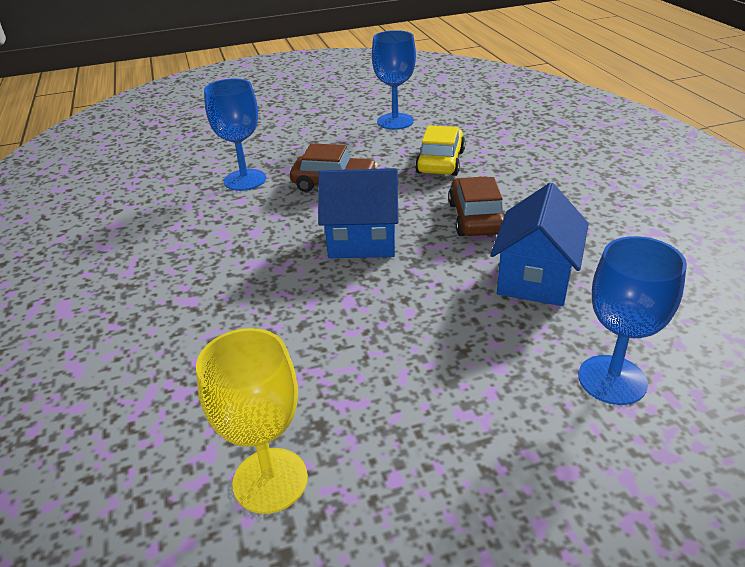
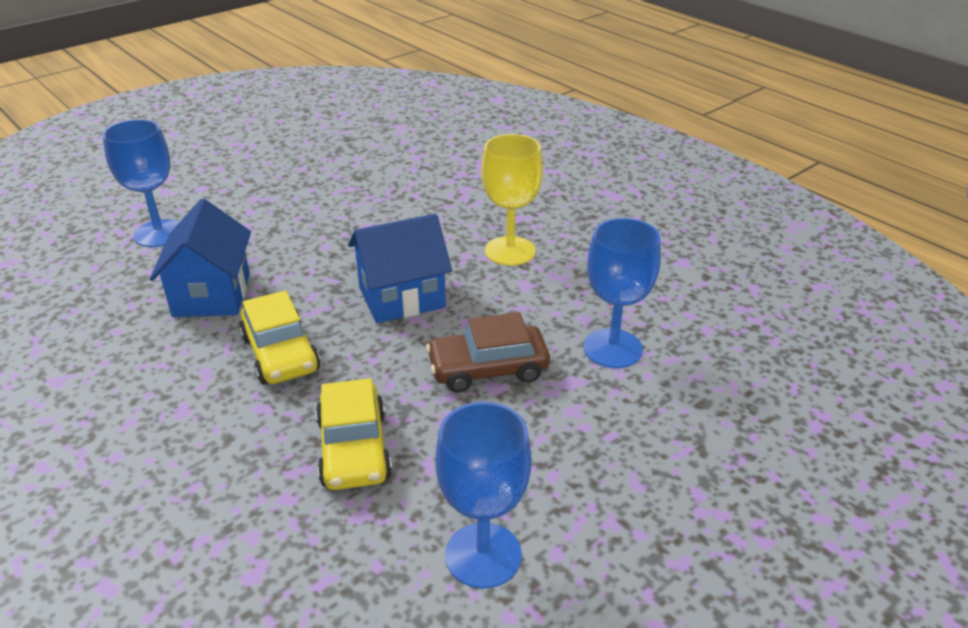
camera: 155 degrees right, 0 degrees up
yellow goblet [196,328,308,514] -> yellow goblet moved to [482,134,543,266]
brown car [448,177,505,236] -> yellow car [239,290,320,385]

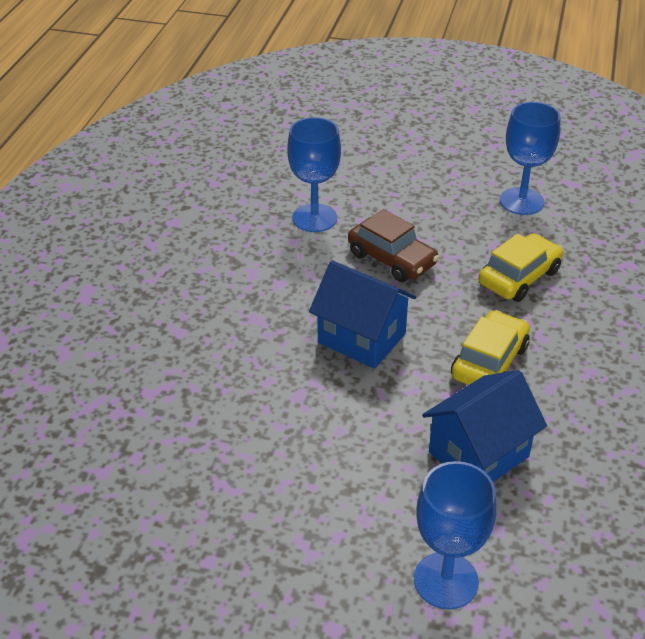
camera: 125 degrees left, 5 degrees up
yellow goblet [482,134,543,266] -> none

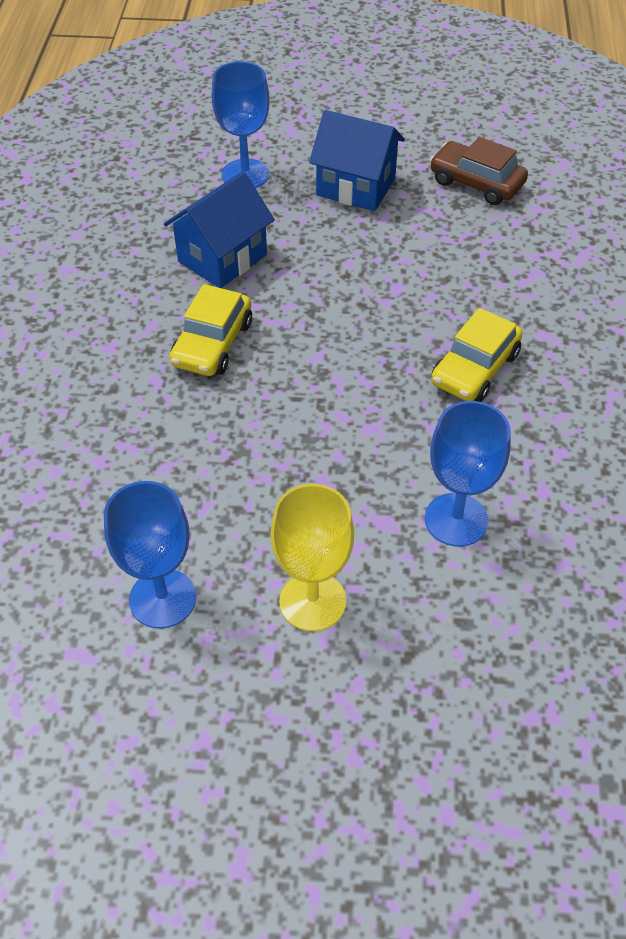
camera: 170 degrees right, 10 degrees up
blue house [309,260,416,369] -> blue house moved to [309,110,405,211]
brown car [348,209,439,282] -> brown car moved to [430,137,528,205]
yellow car [478,233,563,302] -> yellow car moved to [431,308,523,402]
none -> yellow goblet [271,484,354,631]

